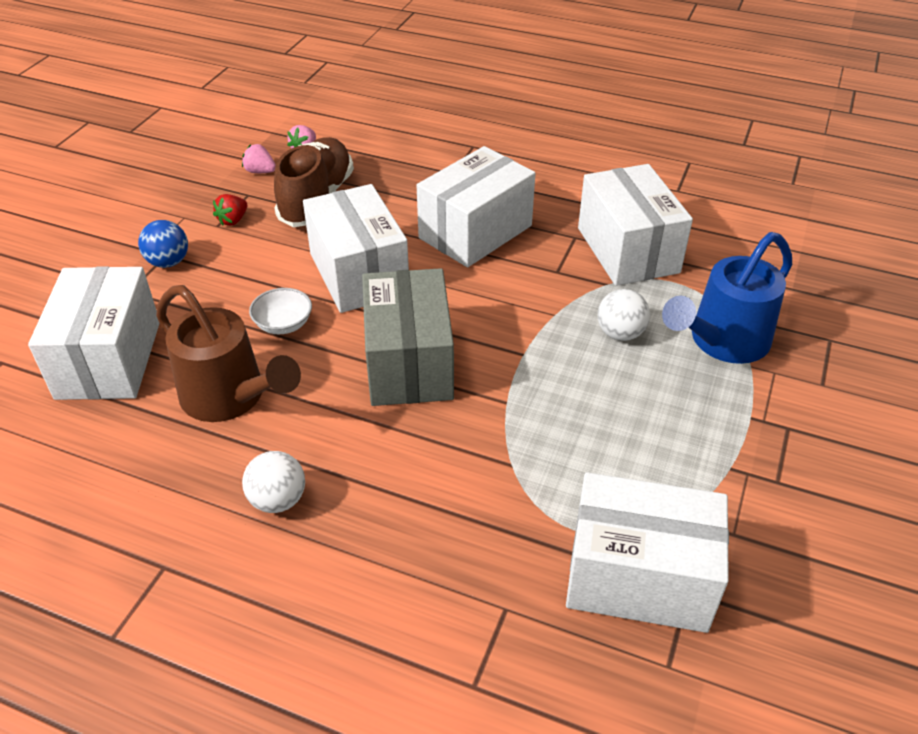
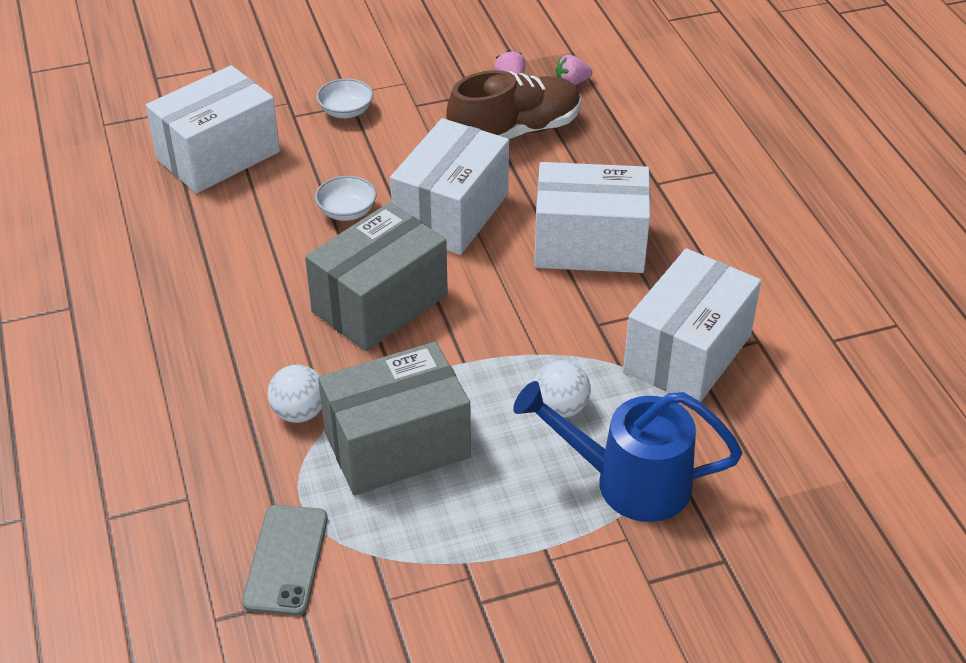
camera: 50 degrees right, 0 degrees up
blue ball [138,220,188,268] -> white bowl [316,78,373,118]
brown watering can [156,285,301,422] -> none
red strawberry [213,194,247,226] -> none
white ball [242,451,305,513] -> white ball moved to [267,365,322,423]
white box [566,472,729,633] -> grey phone [242,505,328,616]
none -> grey box [318,342,471,495]

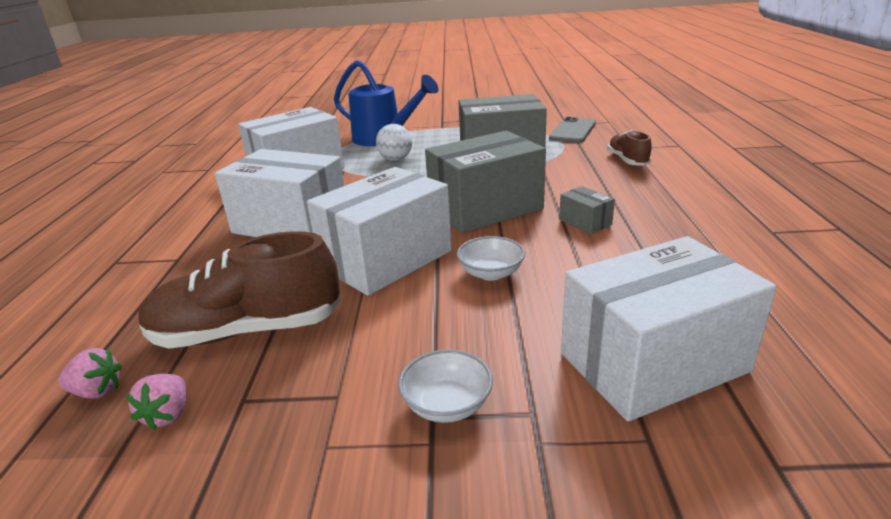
camera: 160 degrees left, 15 degrees down
white ball [267,365,322,423] -> none
none -> grey box [559,186,615,234]
none -> brown shoe [607,130,652,166]

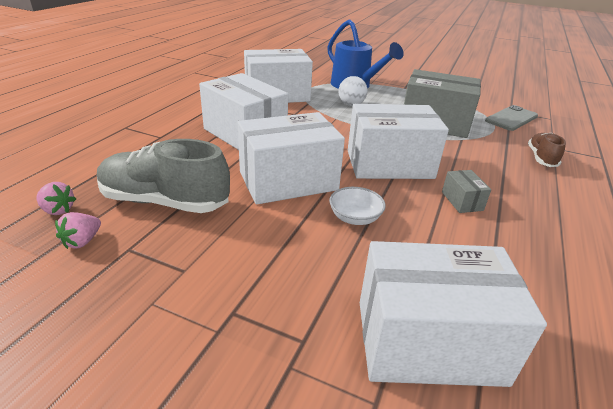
camera: 20 degrees right, 5 degrees up
brown shoe [139,231,340,349] -> grey shoe [97,139,230,213]
white bowl [398,349,493,423] -> none
grey box [425,131,546,233] -> white box [348,104,449,179]

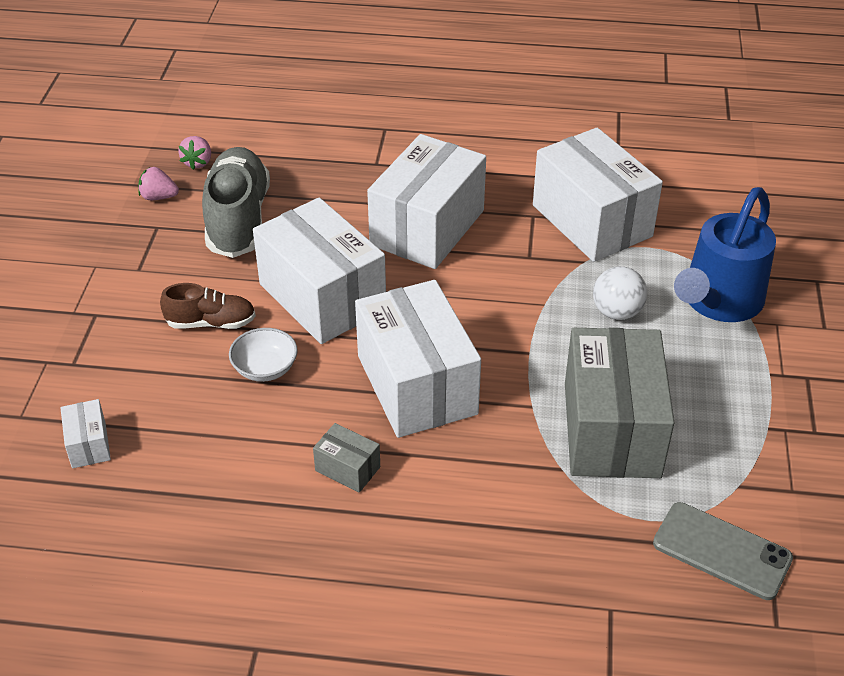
camera: 75 degrees right, 10 degrees up
white box [360,241,547,387] -> white box [61,399,111,468], size x0.42
grey box [442,170,491,213] -> grey box turned 60 degrees clockwise [313,423,380,493]
brown shoe [528,133,566,167] -> brown shoe moved to [160,283,256,329]

